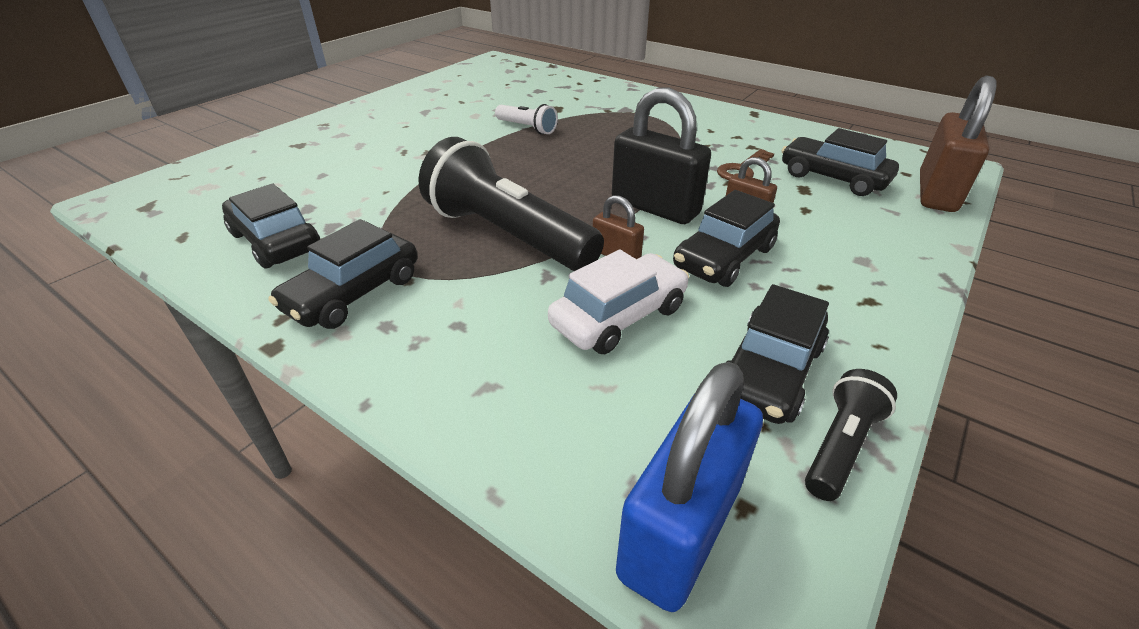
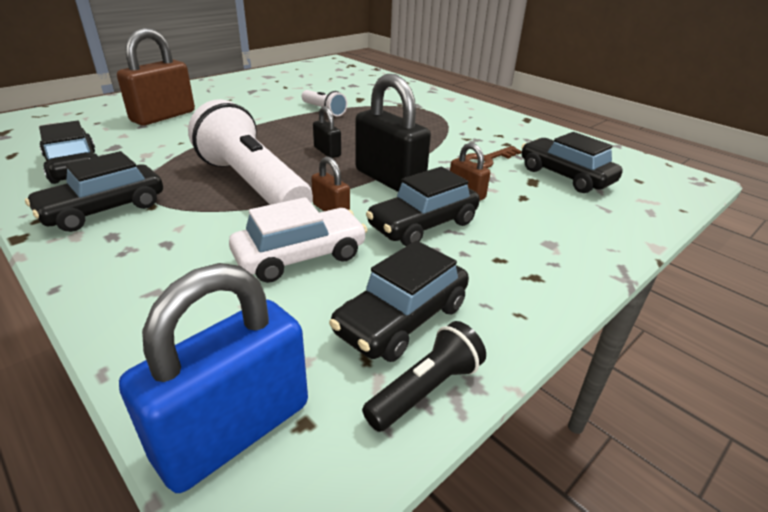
camera: 10 degrees right, 5 degrees down
black flashlight [419,137,604,271] -> white flashlight [188,99,313,205]
brown padlock [920,76,996,212] -> brown padlock moved to [117,28,195,126]
none -> black padlock [313,106,341,158]

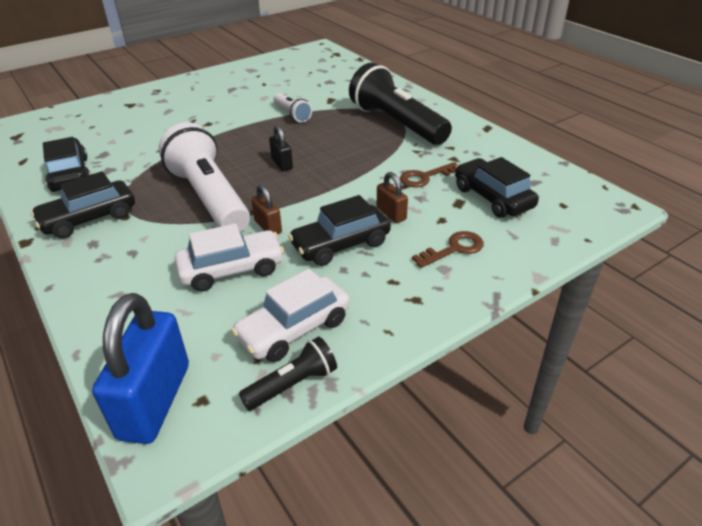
camera: 10 degrees right, 5 degrees up
brown padlock [117,28,195,126] -> none
blue padlock [119,263,308,493] -> blue padlock turned 45 degrees counterclockwise [92,293,189,444]
black car [329,240,469,362] -> white car [231,269,350,362]
black padlock [355,74,431,192] -> none
none -> black flashlight [349,63,452,145]
none -> brown key [412,231,484,268]

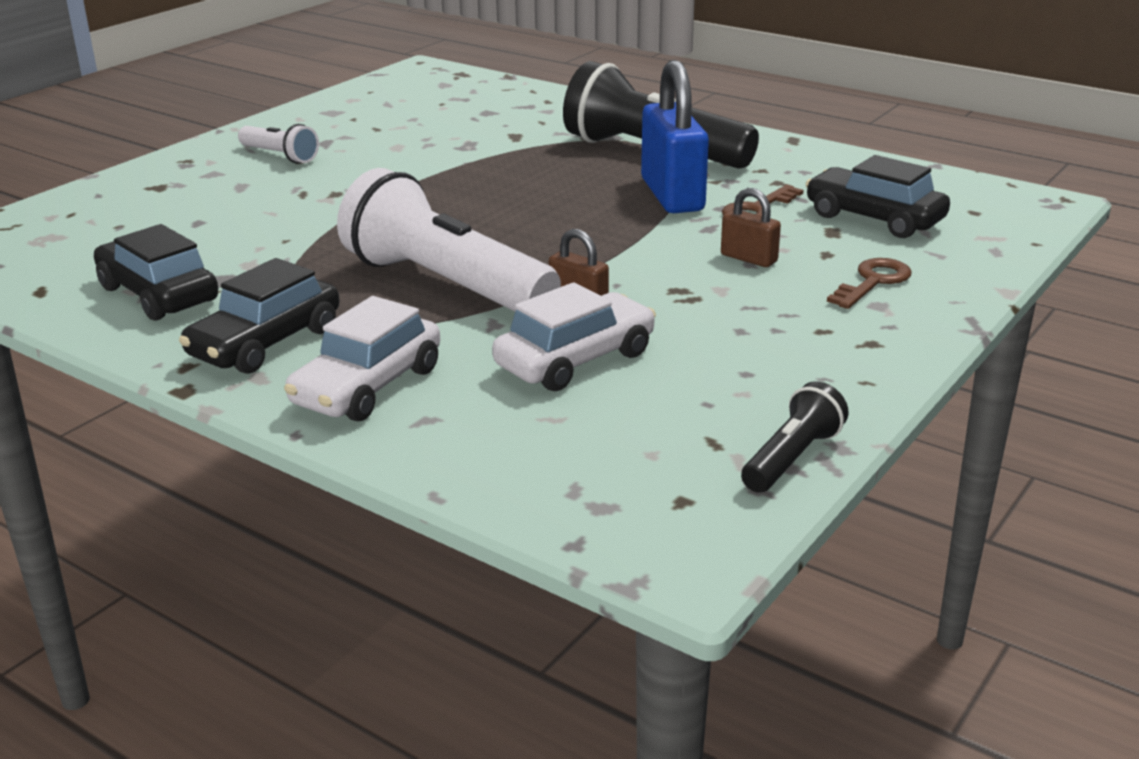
camera: 20 degrees left, 10 degrees down
blue padlock [92,293,189,444] -> blue padlock moved to [641,60,709,213]
white car [231,269,350,362] -> white car moved to [284,296,440,421]
black padlock [269,125,293,171] -> none
white flashlight [274,93,312,123] -> white flashlight moved to [238,124,319,164]
black car [288,195,391,266] -> none

